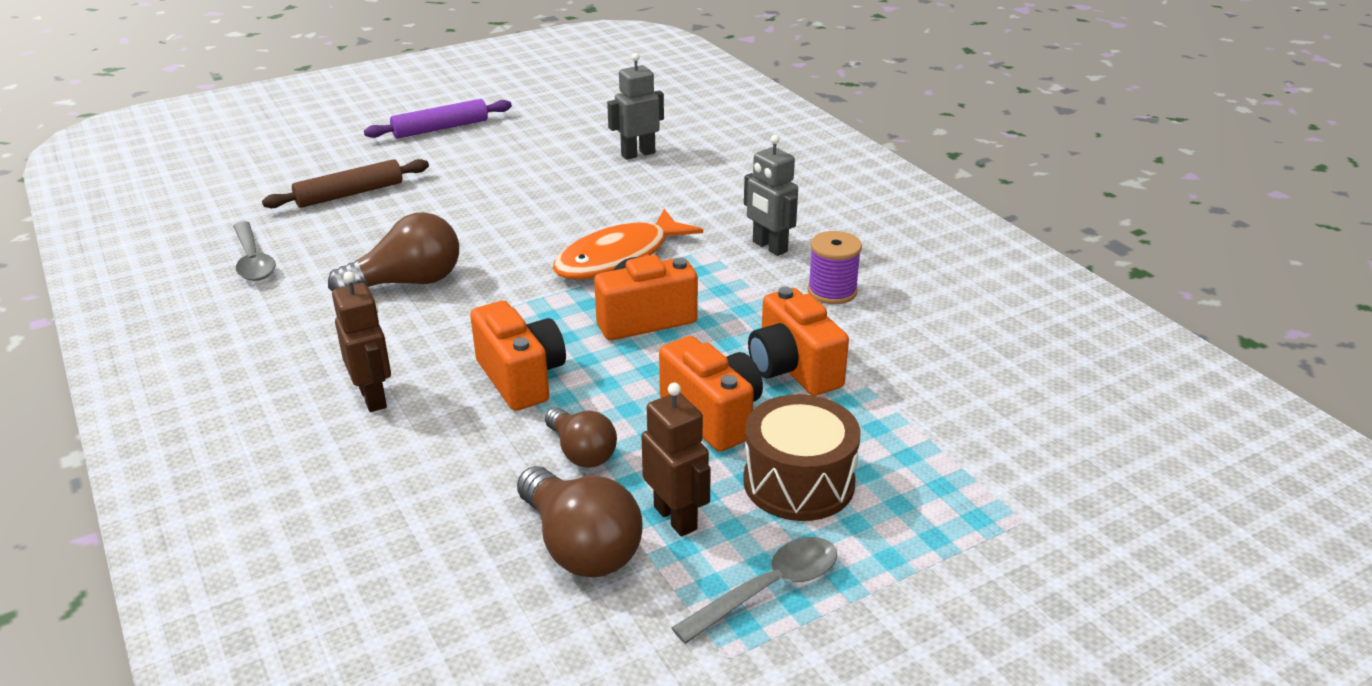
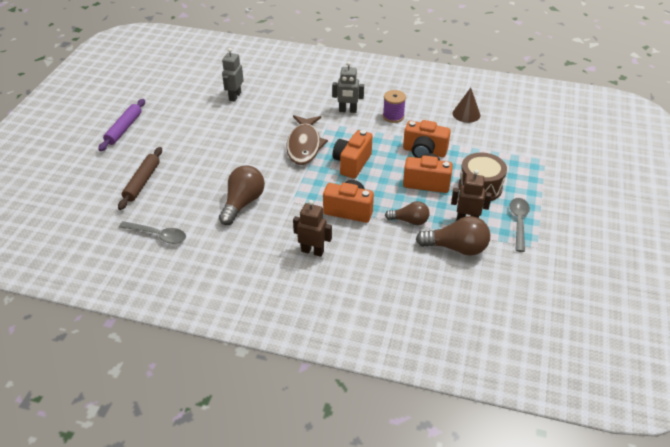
camera: 45 degrees left, 10 degrees up
orange fish [553,209,703,279] -> brown fish [286,115,328,165]
none -> brown cone [453,88,480,123]

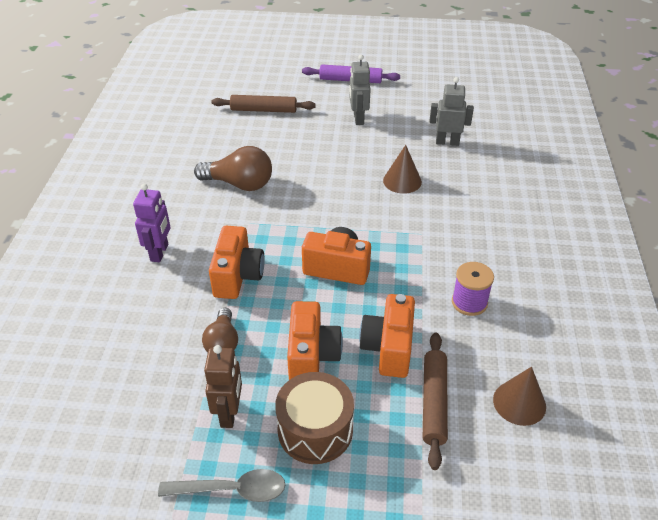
camera: 80 degrees right, 0 degrees up
grey spoon [119,221,186,244] -> none
brown fish [286,115,328,165] -> none
brown robot [293,200,332,257] -> purple robot [133,184,171,262]
grey robot [332,61,364,113] -> grey robot moved to [349,55,371,125]
brown light bulb [416,216,490,256] -> none
none -> brown cone [383,145,422,194]
none -> brown rolling pin [423,332,448,470]

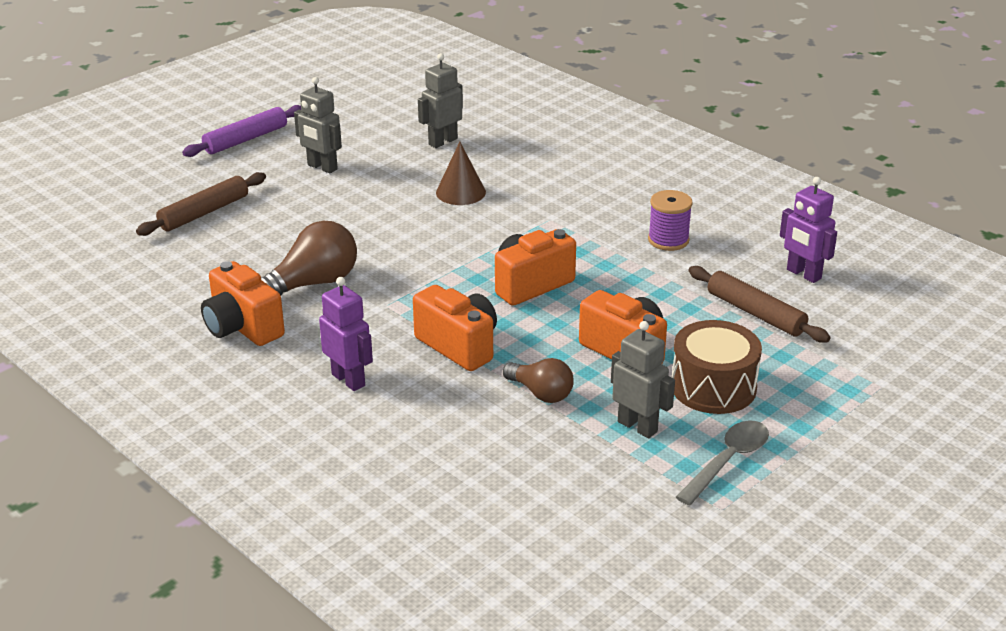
camera: 50 degrees left, 10 degrees down
brown robot [204,345,242,428] -> grey robot [611,321,675,438]
orange camera [359,294,415,378] -> orange camera moved to [201,261,285,346]
brown cone [493,367,546,426] -> purple robot [780,177,837,283]

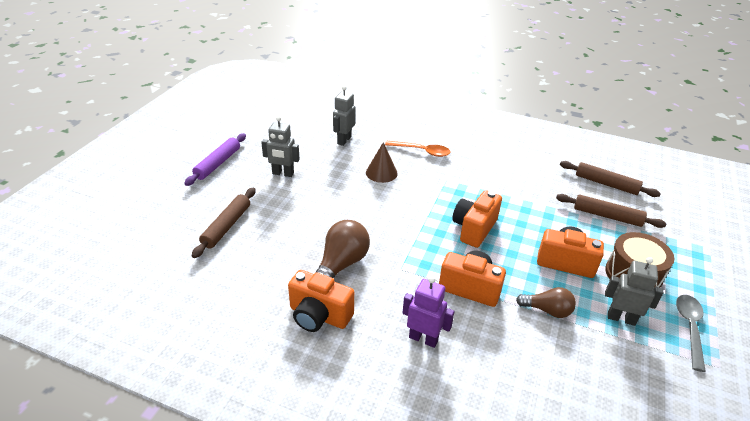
camera: 25 degrees left, 5 degrees up
purple spool [648,190,693,251] -> none
purple robot [780,177,837,283] -> brown rolling pin [560,161,661,197]
none -> orange spoon [385,141,450,157]

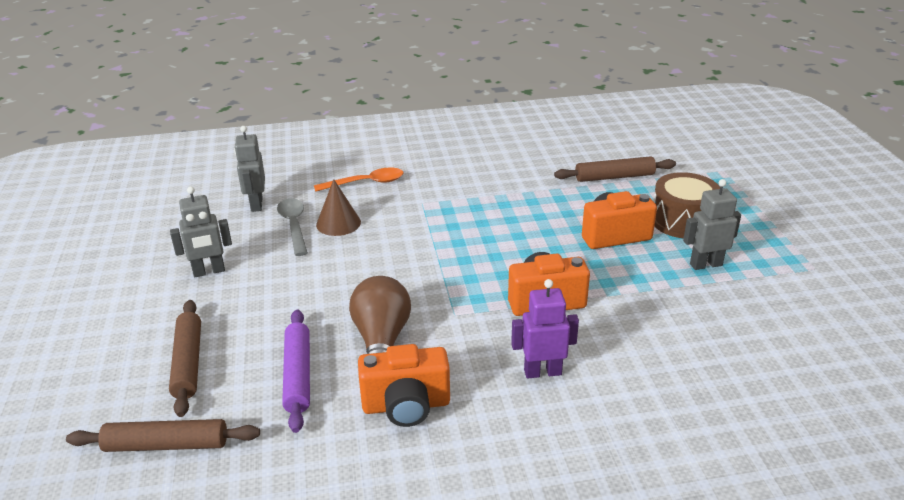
camera: 30 degrees left, 5 degrees down
purple rolling pin [184,133,246,186] -> purple rolling pin moved to [282,310,310,433]
orange camera [452,190,502,248] -> none
brown light bulb [516,287,576,318] -> none
brown rolling pin [560,161,661,197] -> brown rolling pin moved to [66,419,260,452]
grey spoon [676,295,706,372] -> grey spoon moved to [277,198,308,256]

